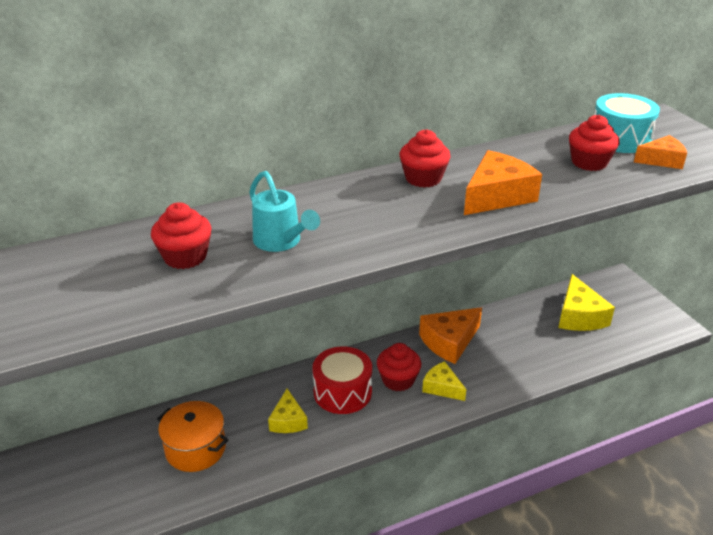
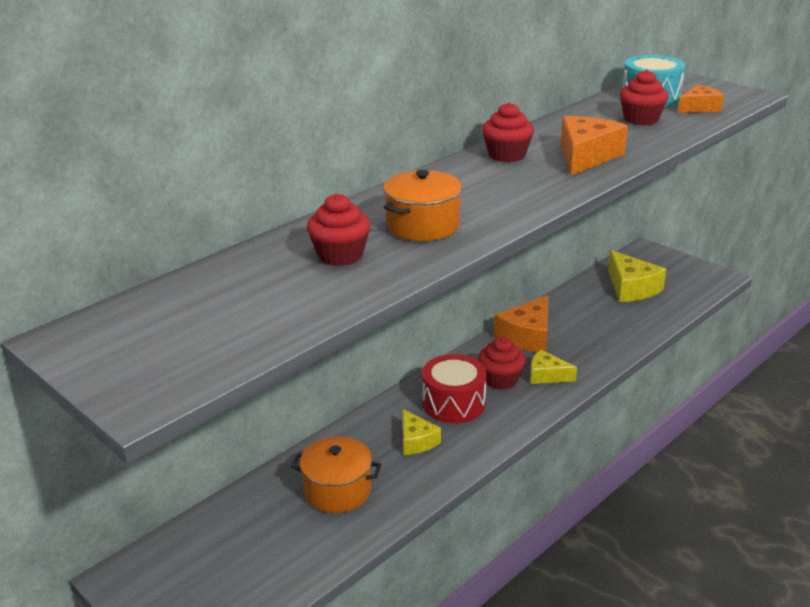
camera: 20 degrees left, 5 degrees down
turquoise watering can [249,171,320,252] -> orange pot [383,170,462,241]

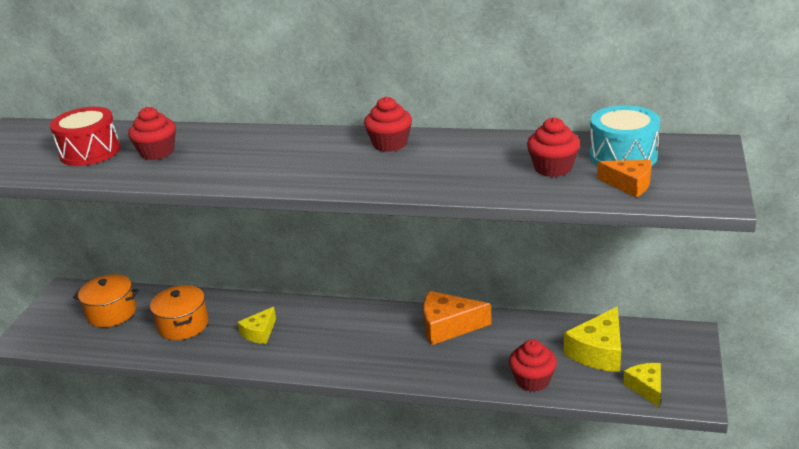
camera: 60 degrees right, 0 degrees up
orange pot [383,170,462,241] -> orange pot moved to [73,274,139,327]
red drum [422,354,487,423] -> red drum moved to [50,107,121,166]
red cupcake [478,337,526,390] -> red cupcake moved to [509,339,557,392]
yellow cheese [530,350,577,384] -> yellow cheese moved to [623,363,661,408]
orange cheese [561,116,628,176] -> none

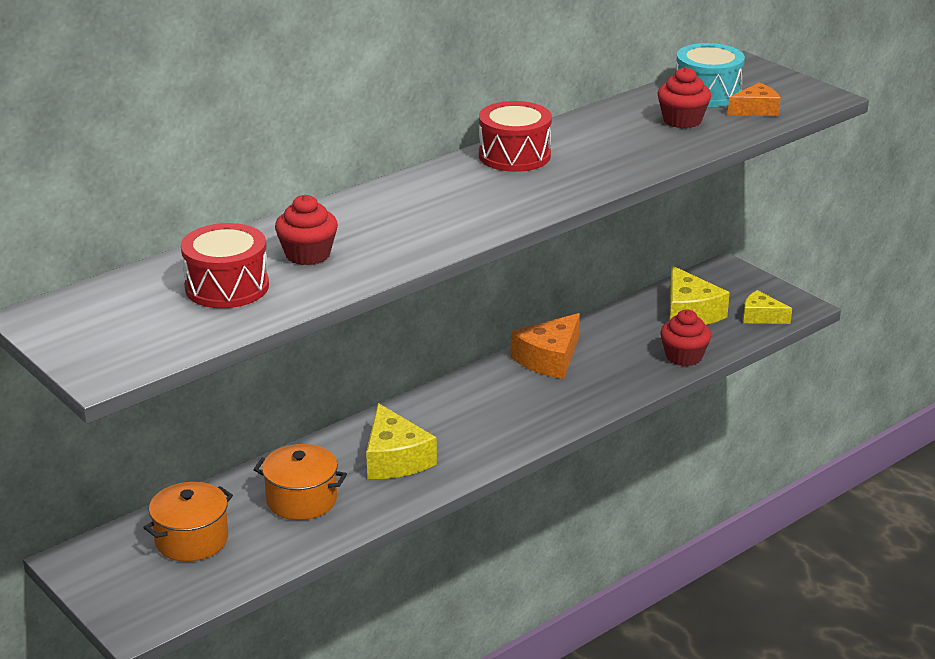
camera: 55 degrees left, 0 degrees up
yellow cheese [237,307,276,344] -> yellow cheese [366,403,437,479], size x1.61
red cupcake [364,97,412,152] -> red drum [479,101,552,172]

